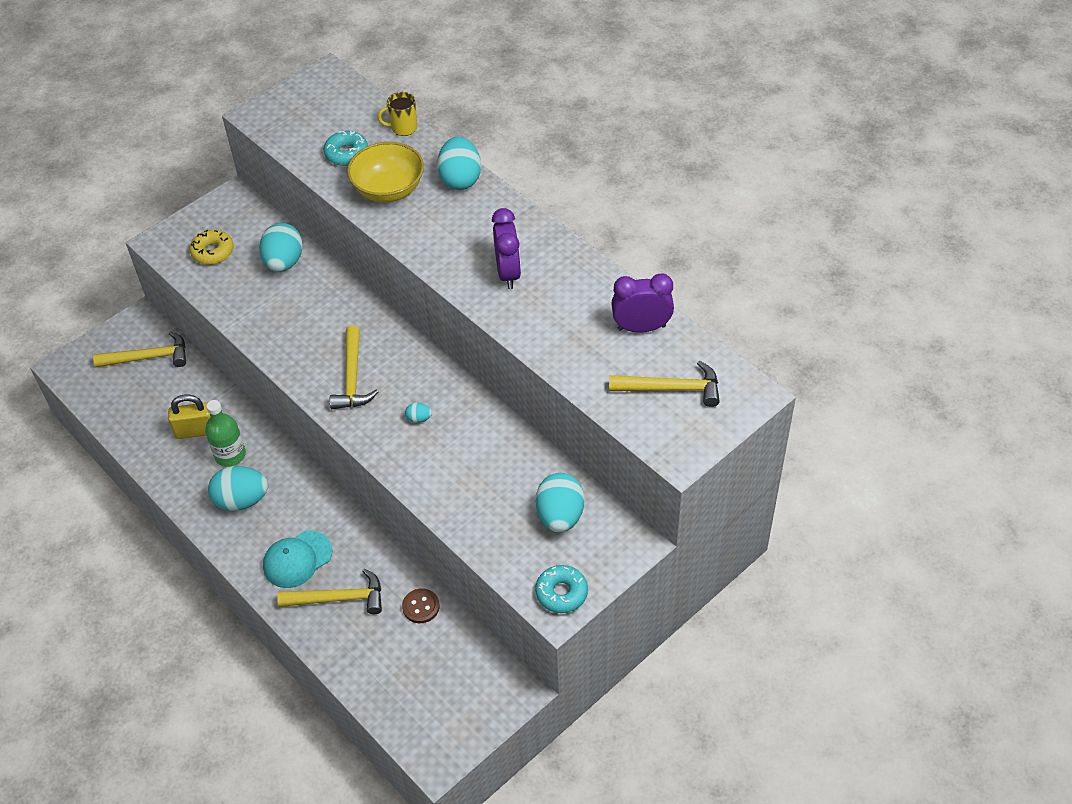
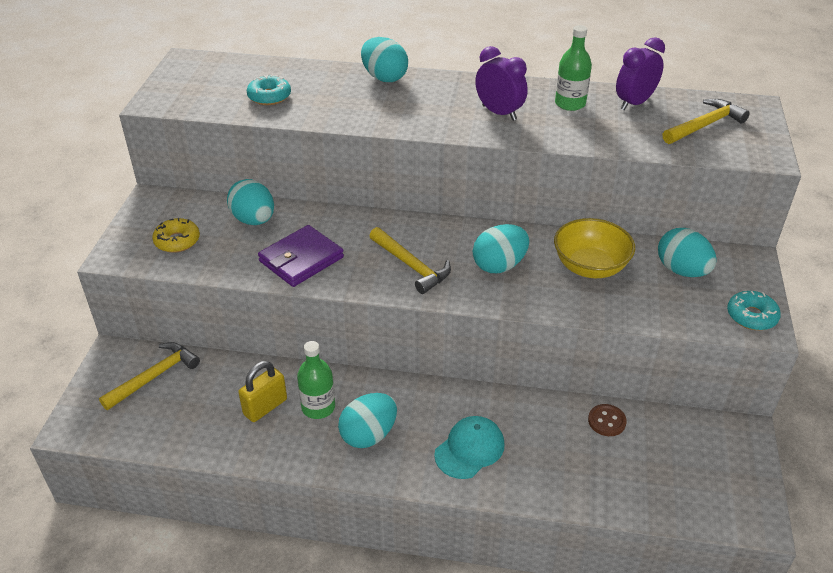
camera: 40 degrees left, 10 degrees down
turquoise cap [263,530,333,588] -> turquoise cap turned 150 degrees counterclockwise [434,416,504,479]
yellow hammer [277,569,382,614] -> none
yellow bowl [347,142,424,202] -> yellow bowl moved to [554,218,635,278]
yellow mug [378,92,417,136] -> none
turquoise egg [405,403,432,423] -> turquoise egg [473,224,529,273], size x2.28
none -> purple wallet [258,225,344,287]
none -> green bottle [555,25,592,111]

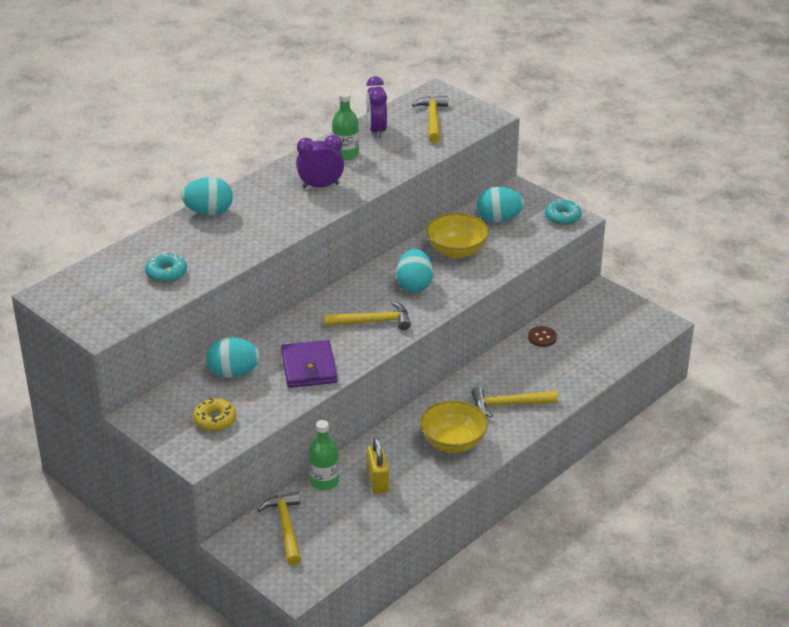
camera: 55 degrees left, 5 degrees down
green bottle [297,341,335,419] -> green bottle moved to [308,420,339,490]
turquoise egg [338,393,397,448] -> yellow bowl [420,400,488,453]
turquoise cap [434,416,504,479] -> yellow hammer [471,387,558,418]

